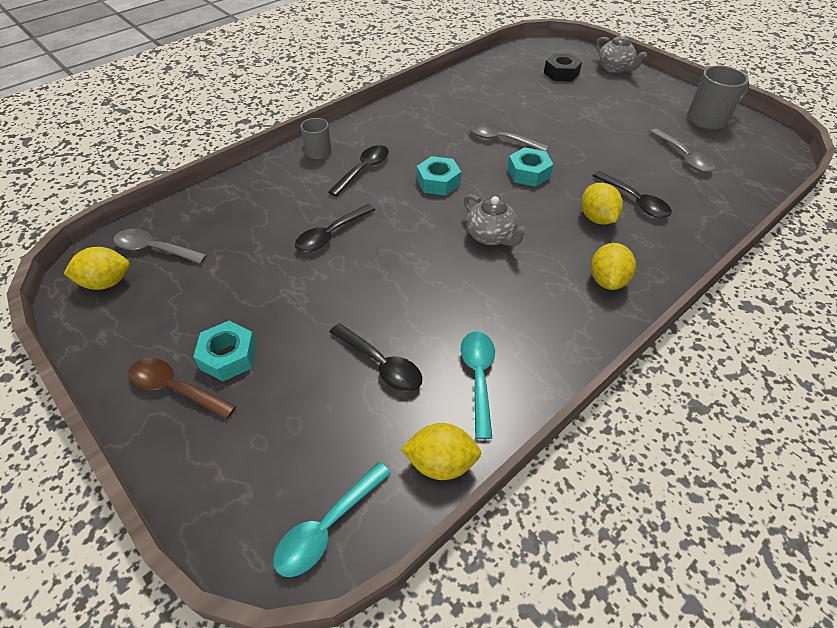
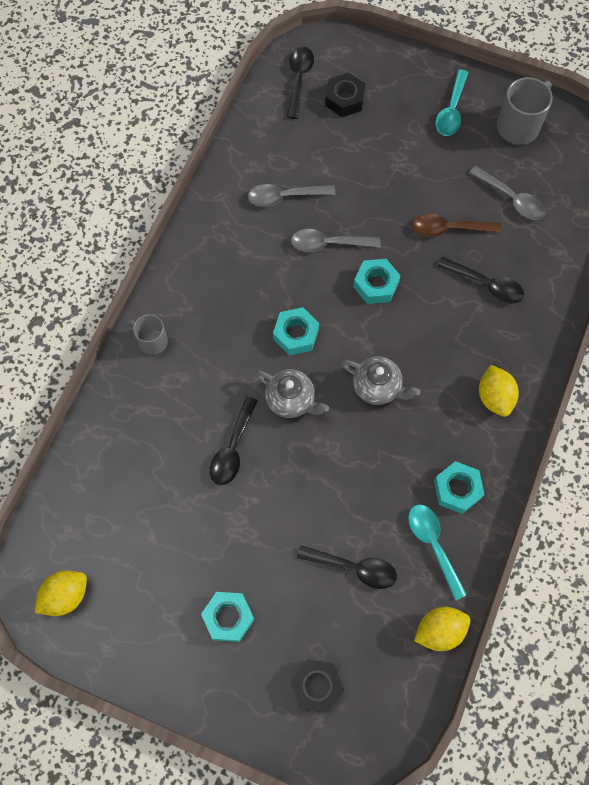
camera: 25 degrees left, 20 degrees up
grey spoon [113,229,207,264] -> grey spoon moved to [248,184,335,207]
brown spoon [128,358,236,420] -> brown spoon moved to [412,214,501,237]
turquoise spoon [273,462,391,577] -> turquoise spoon moved to [435,69,469,136]
black spoon [328,145,389,197] -> black spoon moved to [287,46,314,119]
yellow lemon [581,183,623,224] -> none
grey teapot [596,33,647,73] -> grey teapot moved to [255,369,329,418]
none -> black nut [291,659,344,713]
none -> turquoise nut [434,461,484,514]

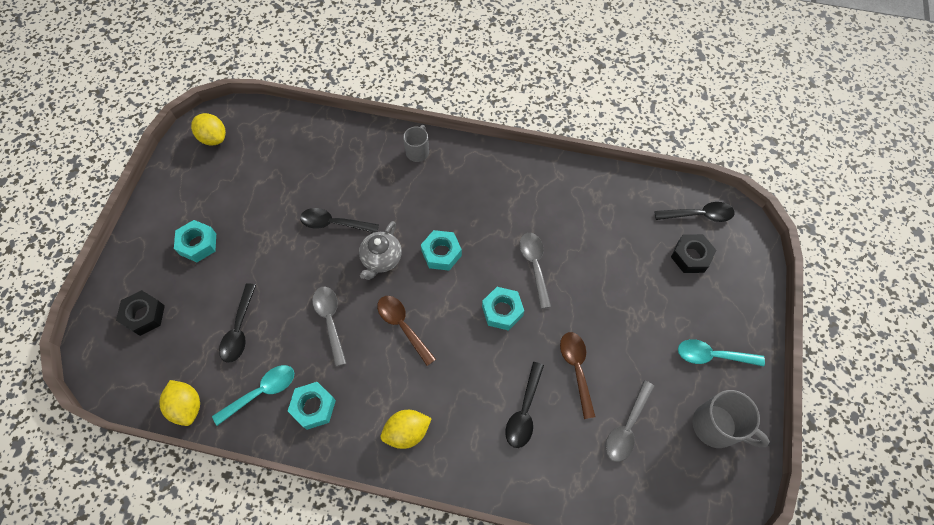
camera: 80 degrees right, 5 degrees down
grey spoon [248,184,335,207] -> grey spoon moved to [312,287,346,367]
grey teapot [341,356,420,405] -> brown spoon [377,296,436,366]

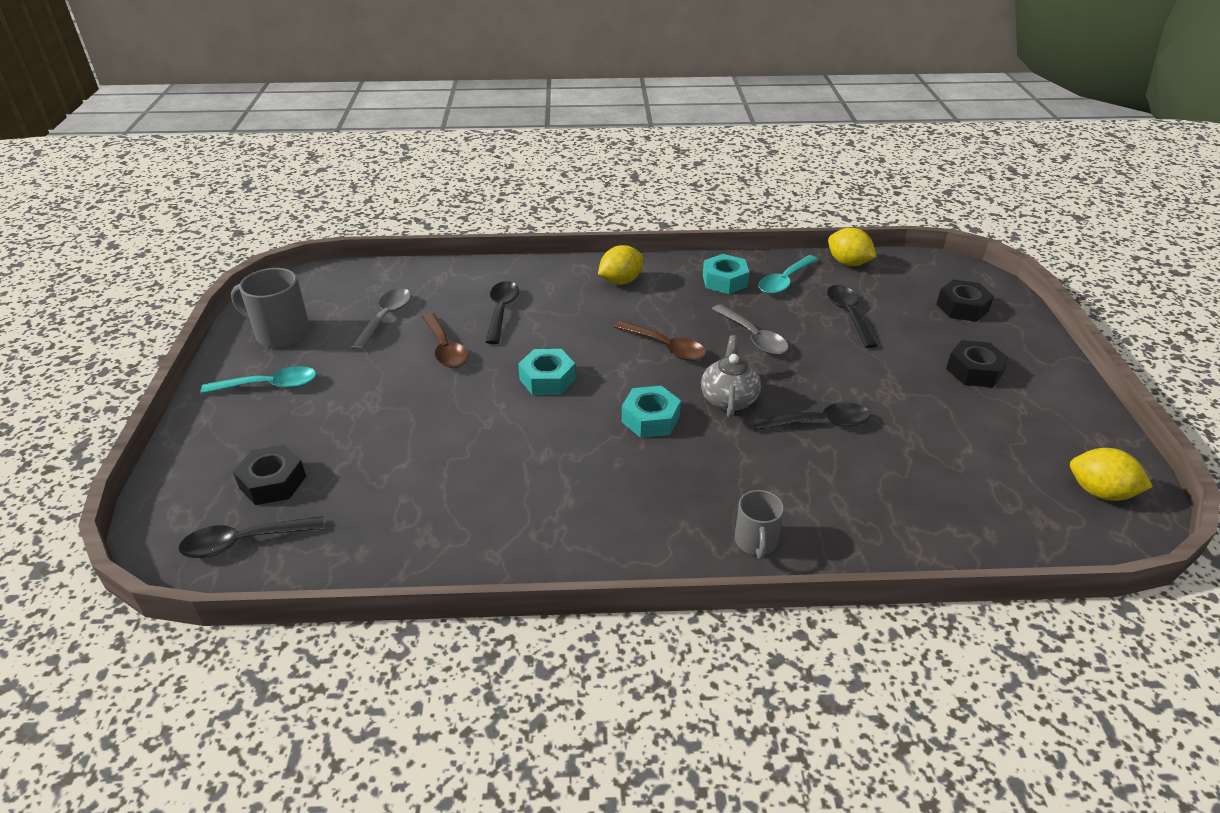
camera: 165 degrees right, 25 degrees down
turquoise nut [174,220,216,262] -> black nut [946,340,1009,388]
grey spoon [519,233,551,309] -> none

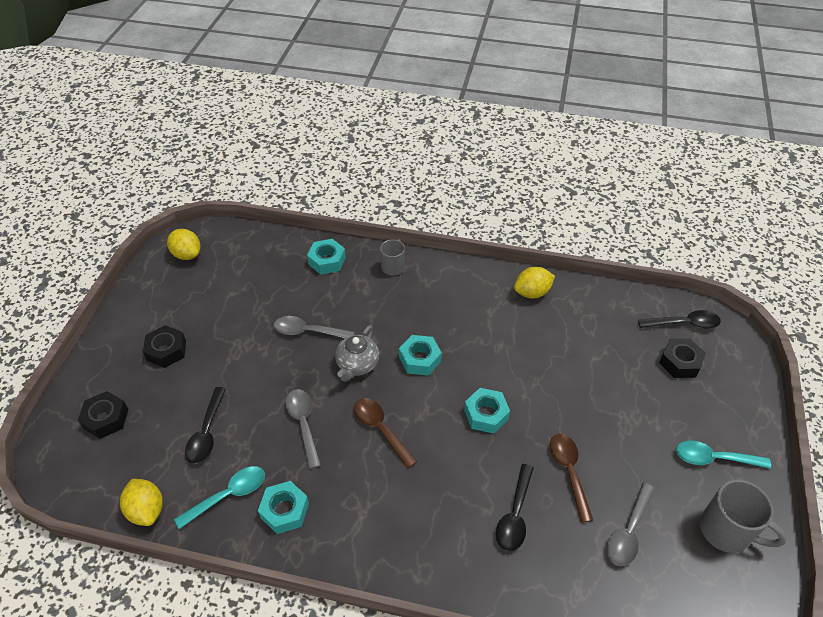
camera: 165 degrees left, 10 degrees up
yellow lemon [598,245,644,285] -> yellow lemon moved to [514,267,555,299]
black spoon [752,403,871,430] -> grey spoon [274,316,355,338]
none -> turquoise nut [307,239,346,275]

